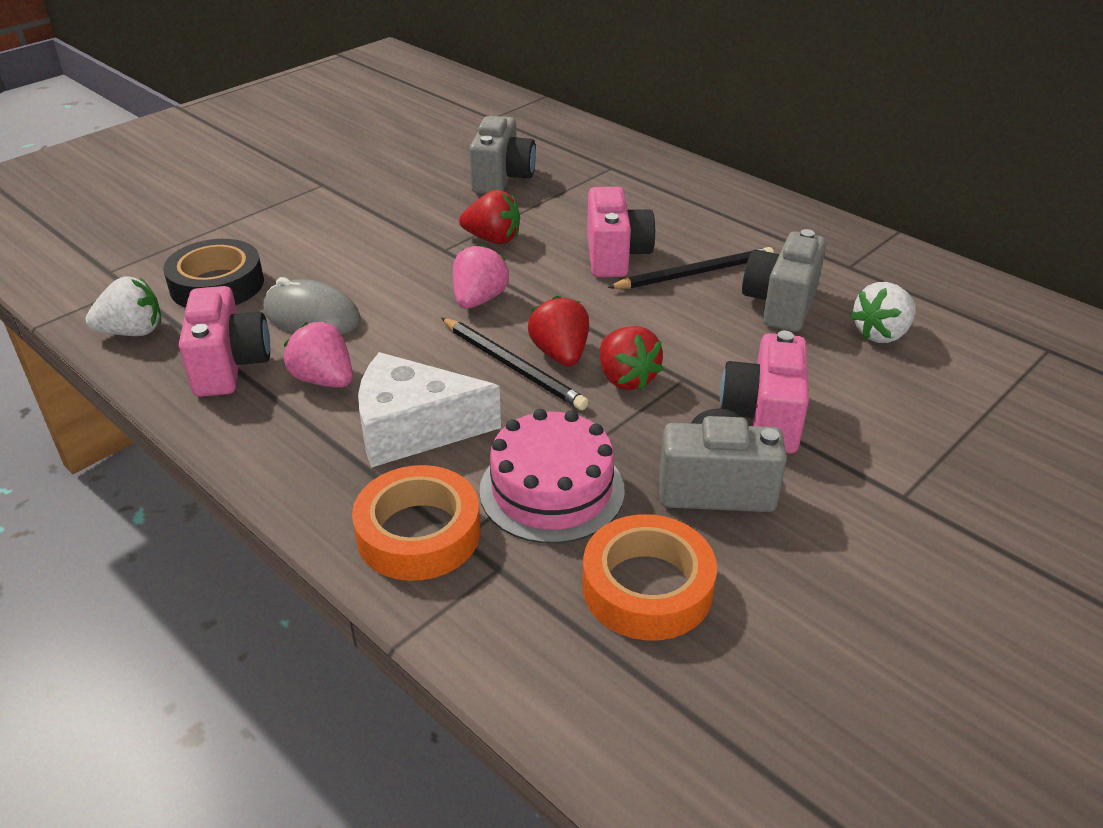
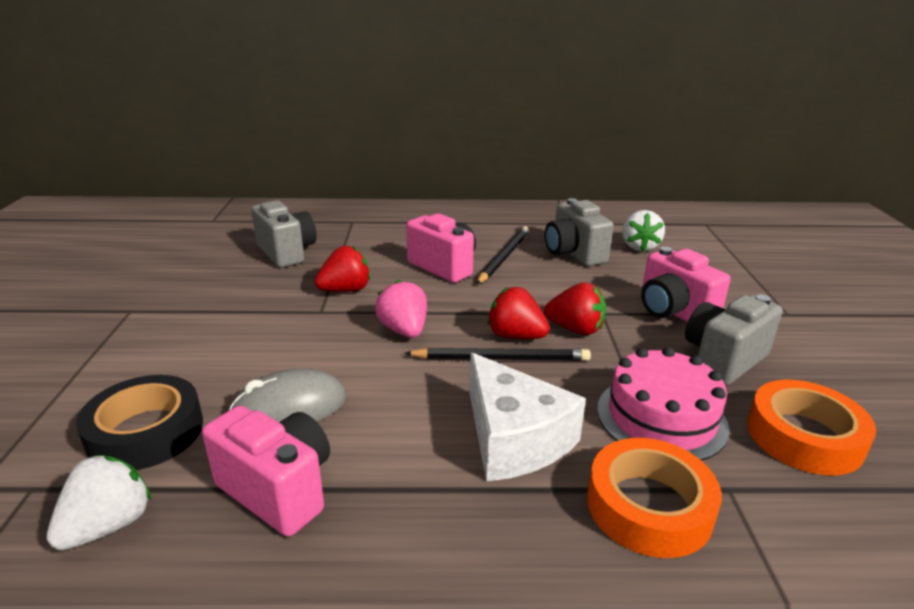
camera: 45 degrees left, 10 degrees down
pink strawberry [284,322,353,388] -> none
white cheese [358,352,501,468] -> white cheese turned 75 degrees counterclockwise [469,353,586,481]

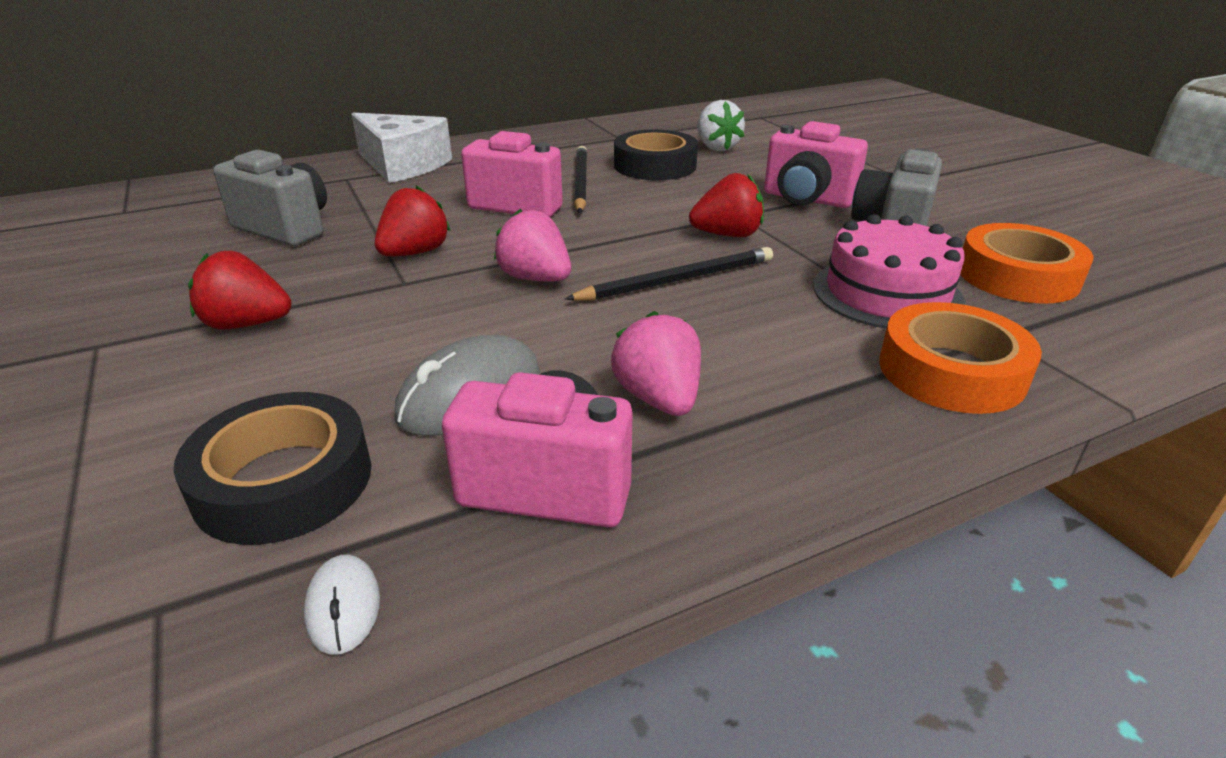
camera: 25 degrees left, 5 degrees up
white strawberry [47,455,151,550] -> white mouse [304,555,380,655]
white cheese [469,353,586,481] -> white cheese moved to [351,113,452,183]
red strawberry [487,287,550,339] -> red strawberry moved to [188,251,291,330]
grey camera [545,198,614,266] -> black tape [614,130,698,180]
none -> pink strawberry [611,311,701,416]

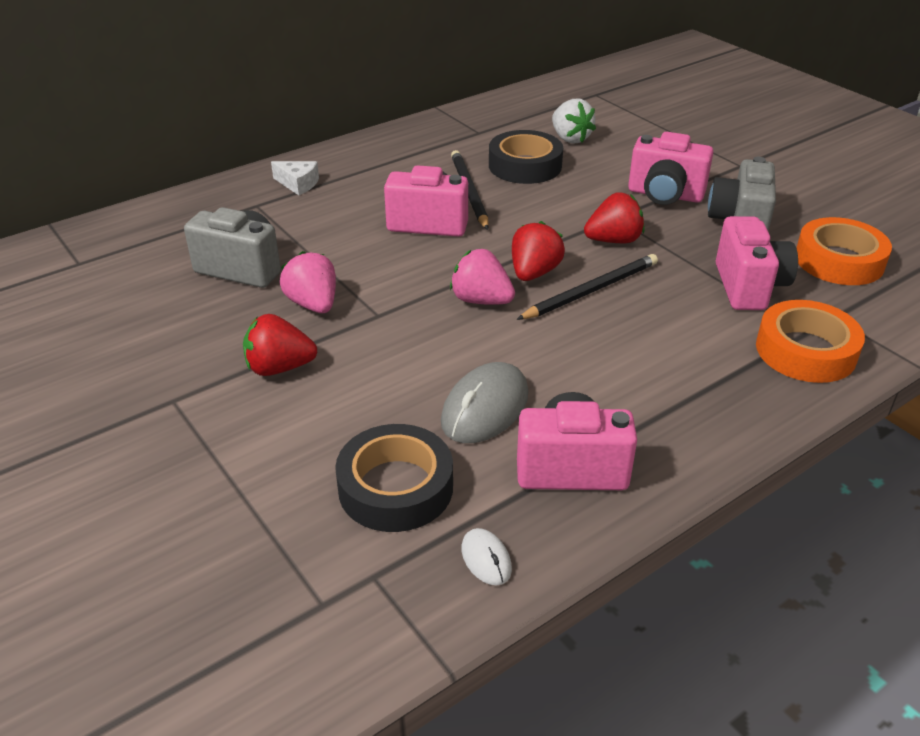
camera: 10 degrees left, 5 degrees up
white cheese [351,113,452,183] -> white cheese [271,161,319,195], size x0.50
red strawberry [375,186,451,257] -> red strawberry moved to [512,221,565,281]
pink strawberry [611,311,701,416] -> pink strawberry moved to [280,251,336,313]
pink cake [813,214,965,329] -> pink camera [716,216,798,310]

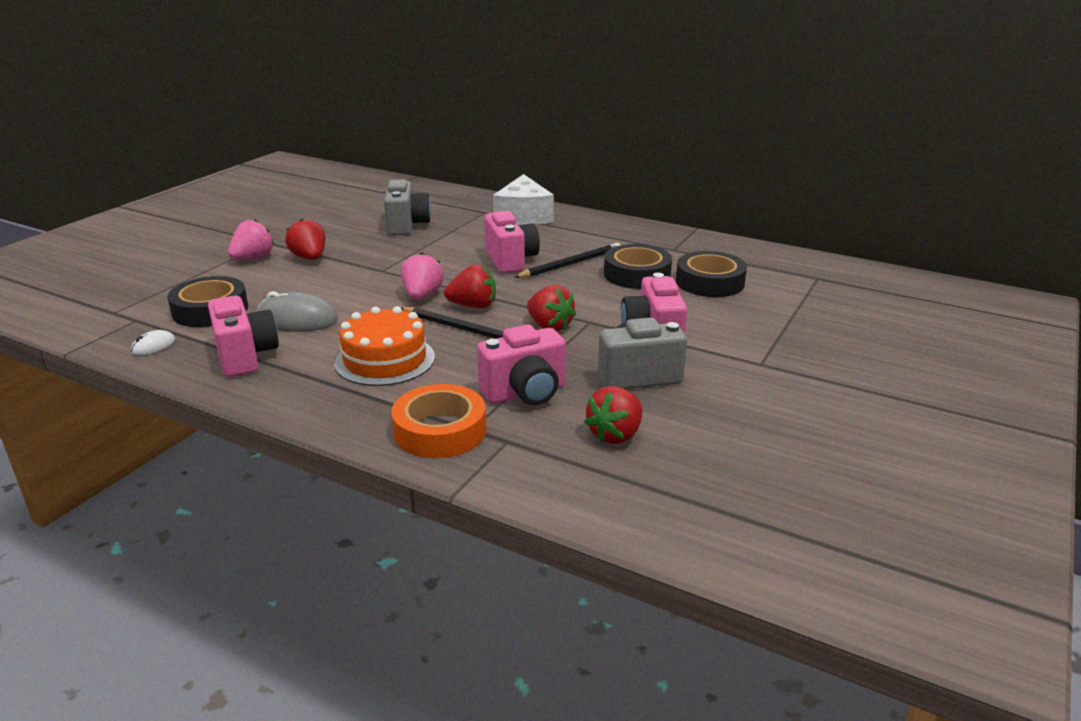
camera: 65 degrees right, 10 degrees down
white cheese [271,161,319,195] -> white cheese [493,174,554,225], size x2.01
pink strawberry [280,251,336,313] -> pink strawberry moved to [228,219,275,260]
white strawberry [552,99,596,144] -> black tape [676,251,747,297]
orange tape [797,217,892,285] -> red strawberry [584,386,643,444]
none -> orange cake [334,306,435,386]

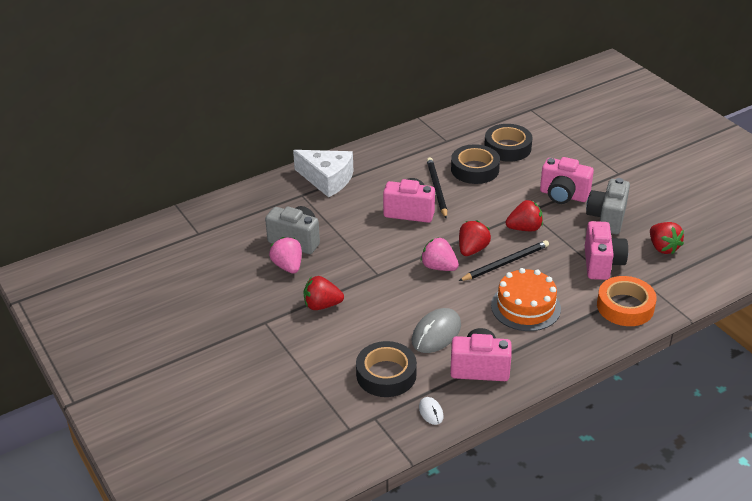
camera: 60 degrees left, 10 degrees up
pink strawberry [228,219,275,260] -> pink strawberry moved to [269,237,302,274]

